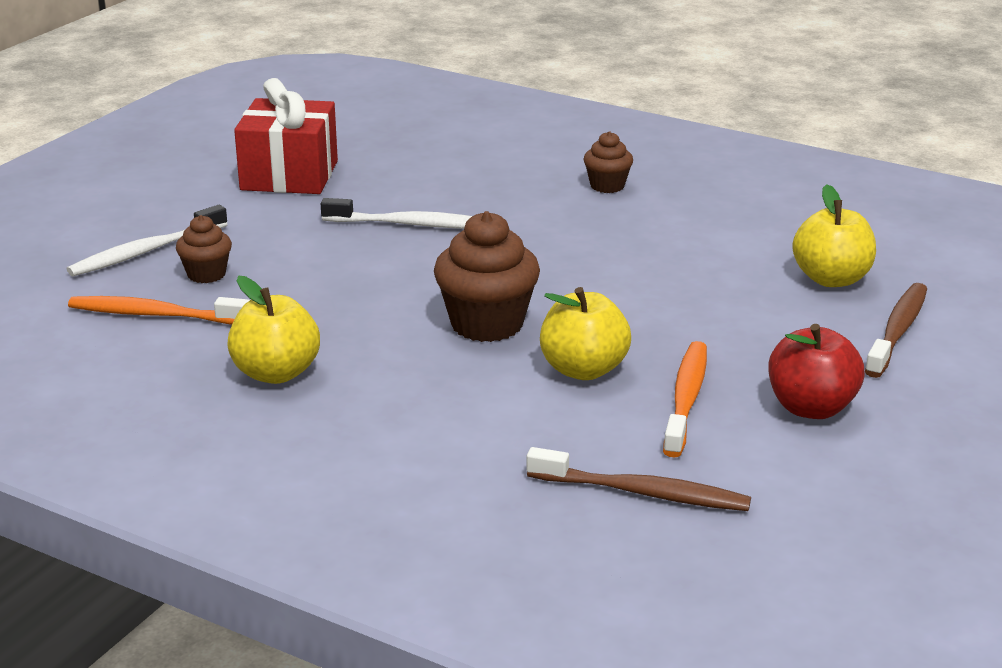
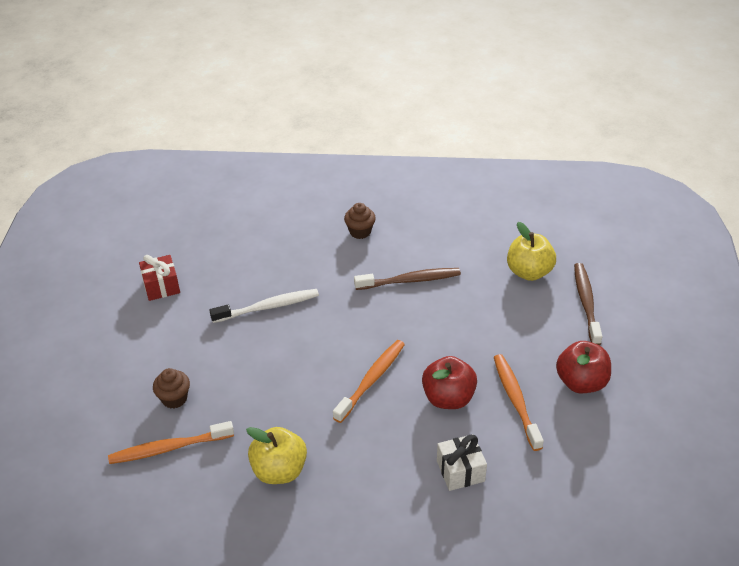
camera: 25 degrees left, 15 degrees up
white toothbrush [67,205,228,276] -> none
red gift [234,78,338,194] -> red gift [139,255,180,301], size x0.58
brown cupcake [434,211,540,342] -> orange toothbrush [333,340,405,423]
brown toothbrush [526,447,751,511] -> brown toothbrush moved to [354,268,461,290]
yellow apple [540,287,631,380] -> red apple [422,356,477,409]
none -> white gift [437,434,487,491]

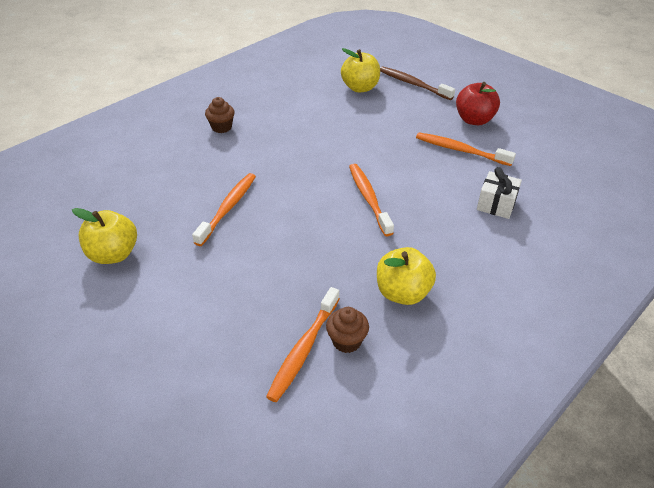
camera: 50 degrees left, 0 degrees up
red gift [139,255,180,301] -> yellow apple [72,208,137,264]
brown cupcake [153,368,190,408] -> brown cupcake moved to [326,307,369,353]
white toothbrush [209,289,319,323] -> orange toothbrush [192,173,256,246]
brown toothbrush [354,268,461,290] -> none
red apple [422,356,477,409] -> none

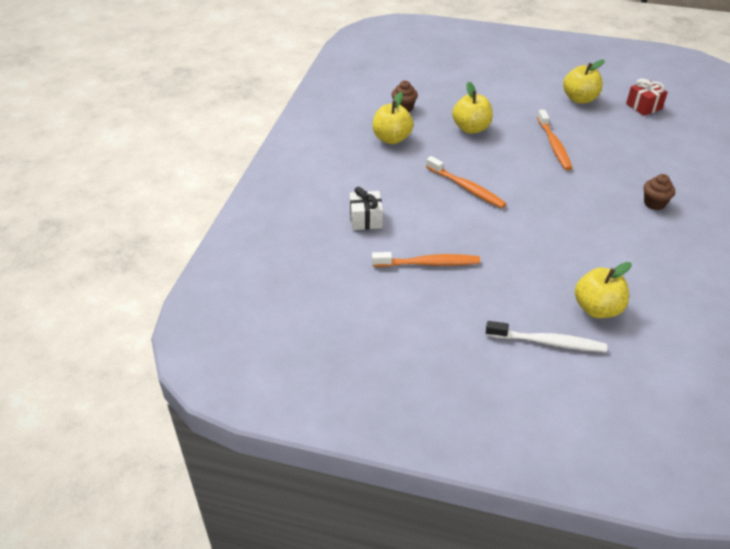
camera: 150 degrees right, 0 degrees up
orange toothbrush [266,287,340,402] -> none
brown toothbrush [380,67,455,100] -> white toothbrush [486,321,607,352]
red apple [456,82,500,125] -> none
none -> yellow apple [452,82,493,134]
none -> red gift [626,79,668,116]

